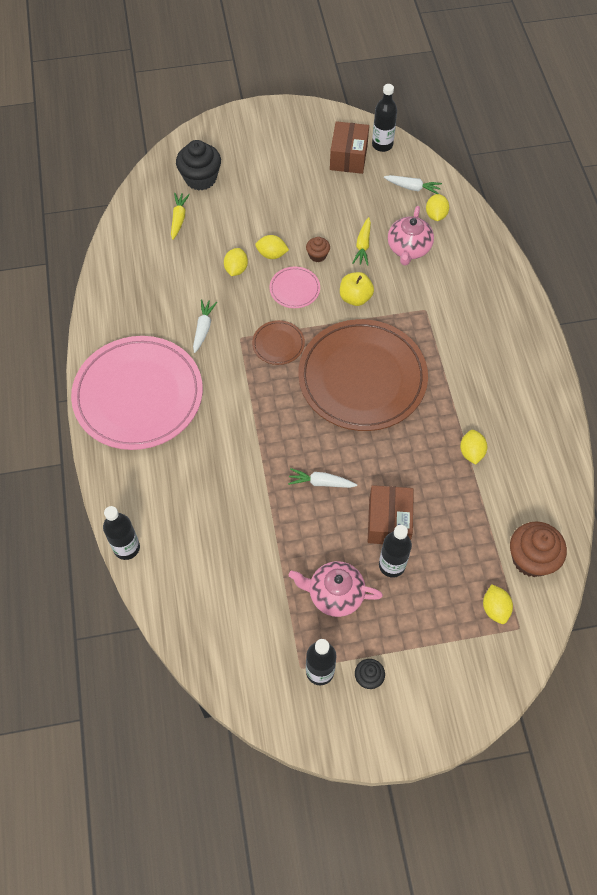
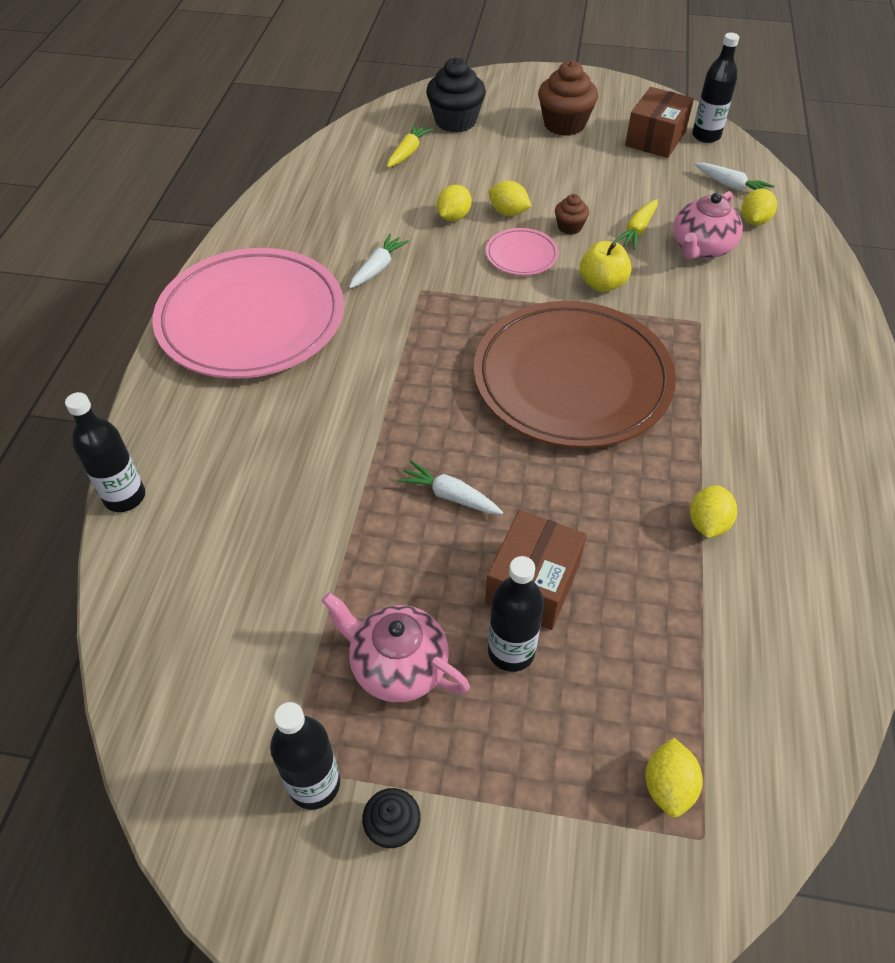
camera: 20 degrees right, 10 degrees down
brown plate [252,320,305,365] -> none
brown cupcake [510,521,567,577] -> brown cupcake moved to [538,61,598,136]

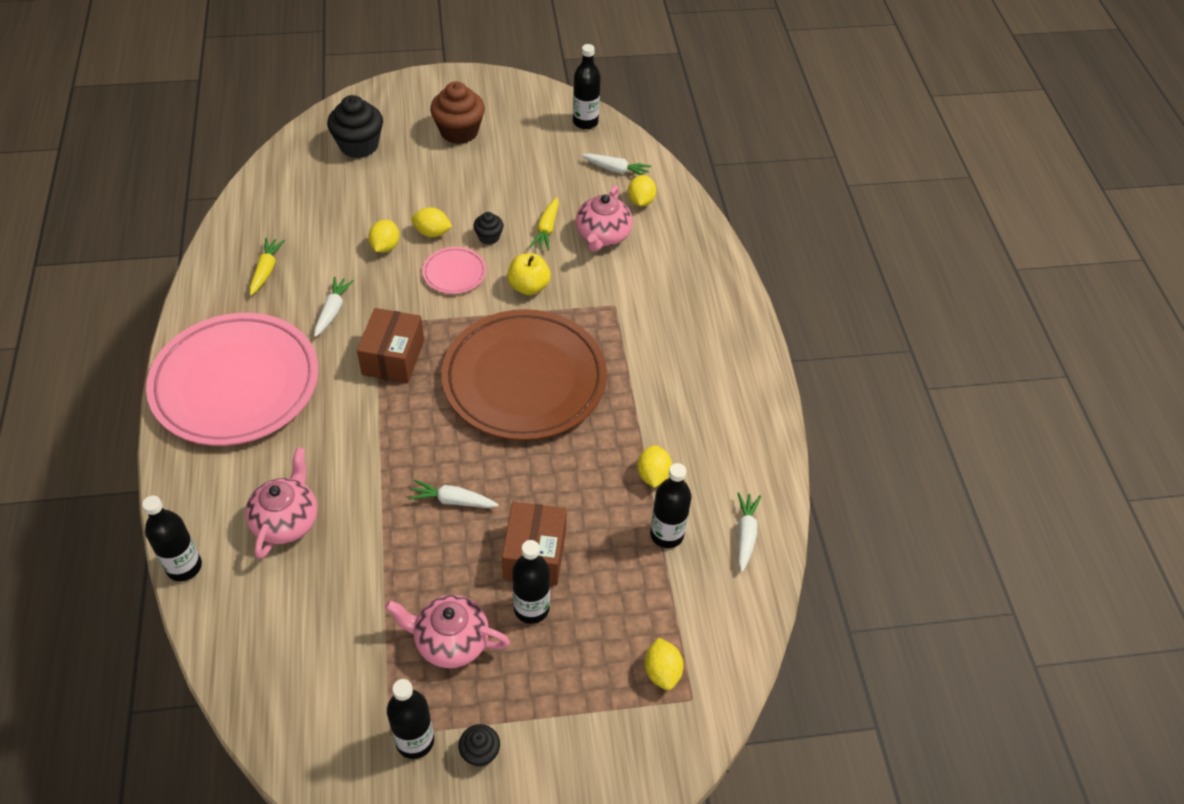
camera: 20 degrees left, 0 degrees up
yellow carrot [387,124,433,167] -> yellow carrot moved to [250,238,285,295]
brown cupcake [555,194,589,235] -> black cupcake [473,212,504,245]
brown box [625,87,694,158] -> brown box moved to [357,308,424,383]
none -> pink teapot [245,448,317,559]
none -> black bottle [650,463,691,548]
none -> white carrot [738,492,761,572]

